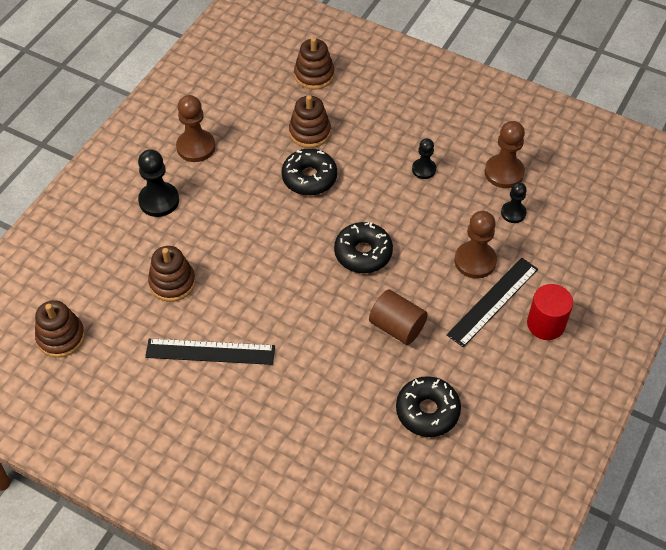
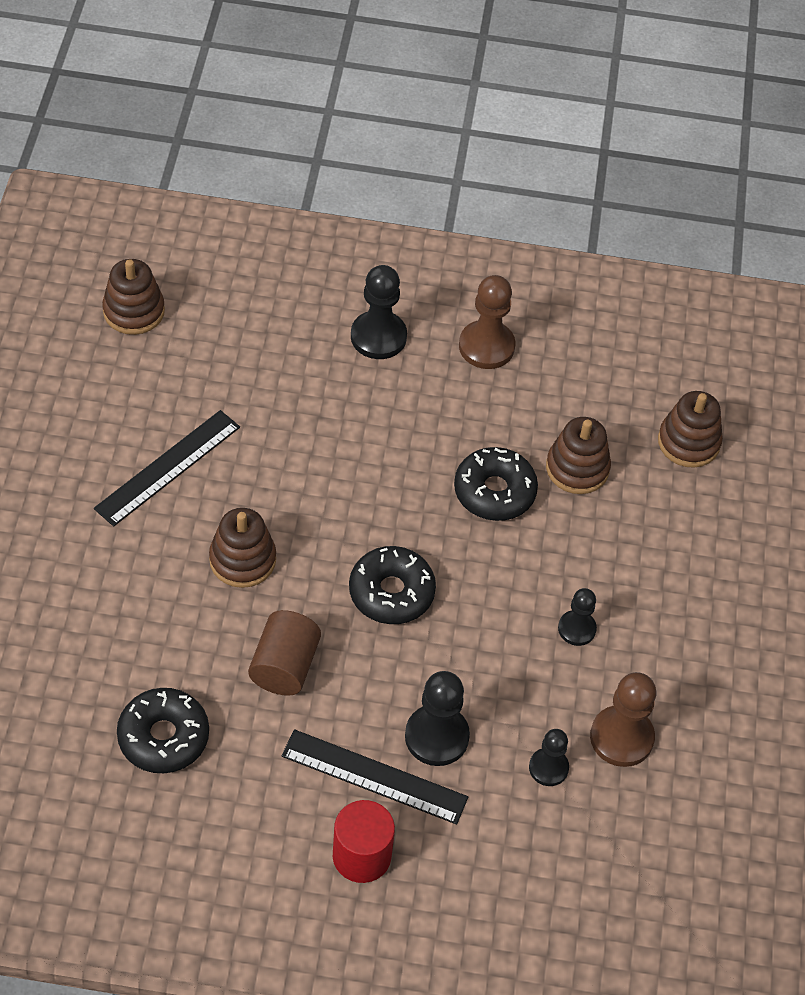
camera: 65 degrees right, 0 degrees up
black ruler [145,338,275,365] -> black ruler turned 60 degrees clockwise [94,410,240,527]
brown stacking toy [148,246,195,302] -> brown stacking toy moved to [209,508,276,588]
brown pawn [454,211,497,279] -> black pawn [405,671,470,766]

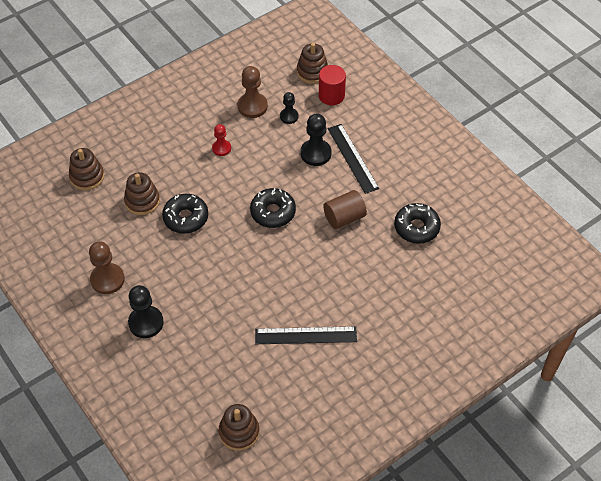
camera: 130 degrees left, 0 degrees up
brown stacking toy [209,508,276,588] -> brown stacking toy moved to [297,43,328,84]
red cylinder [333,800,395,883] -> red cylinder moved to [319,65,346,105]
black pawn [558,588,597,646] -> red pawn [212,124,231,156]

